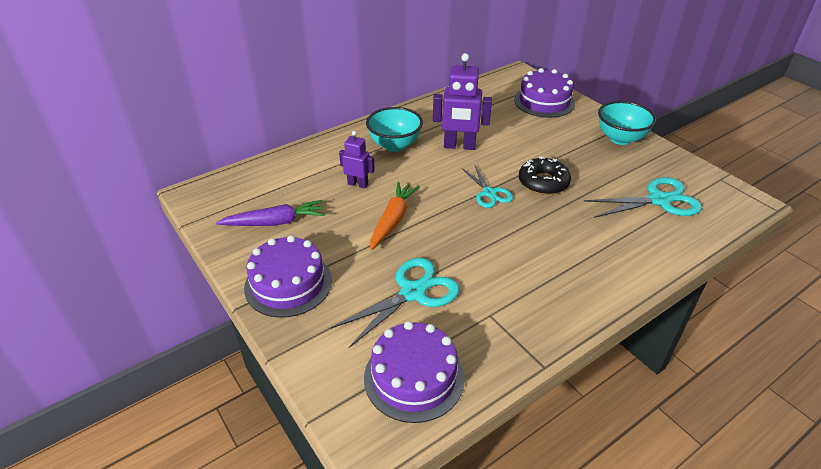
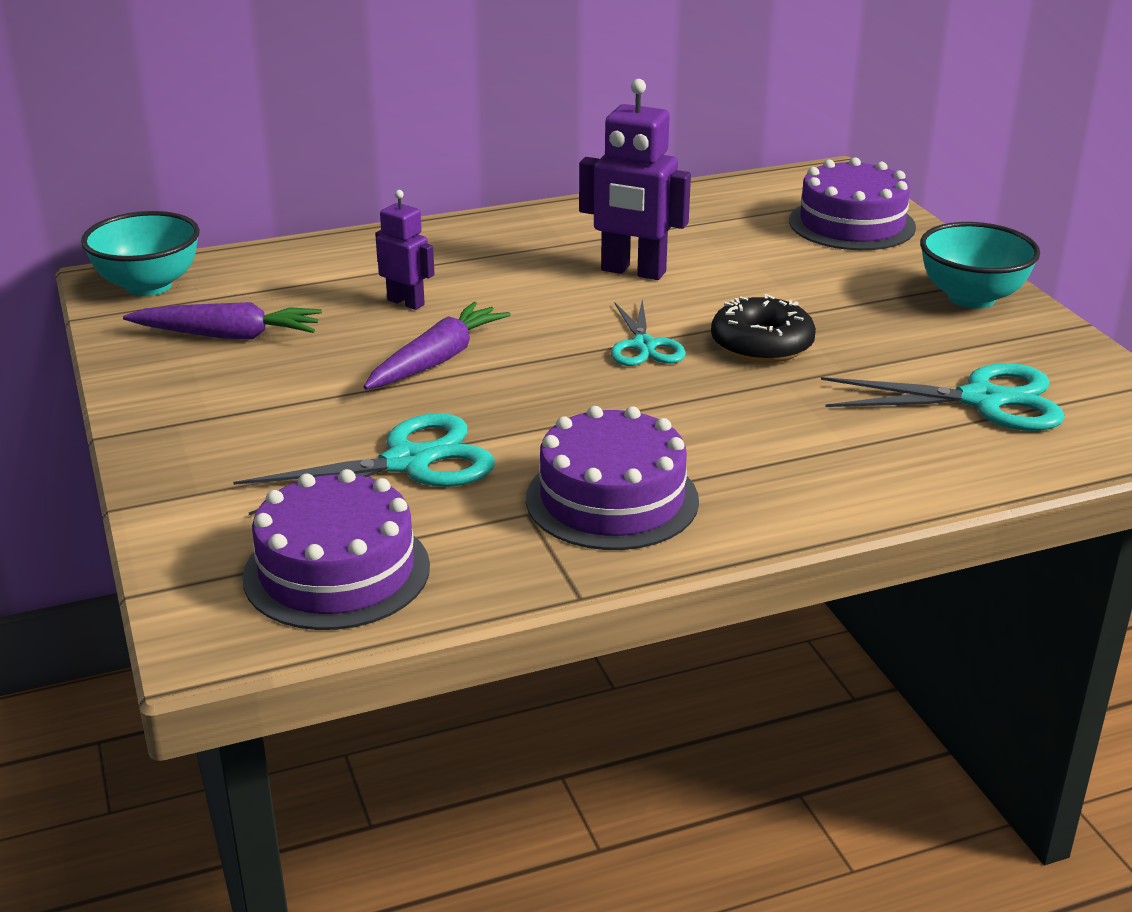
camera: 15 degrees right, 10 degrees down
purple cake [244,235,332,318] -> purple cake moved to [526,406,699,550]
turquoise bowl [366,107,423,152] -> turquoise bowl moved to [81,211,200,296]
orange carrot [370,182,420,250] -> purple carrot [364,302,511,389]

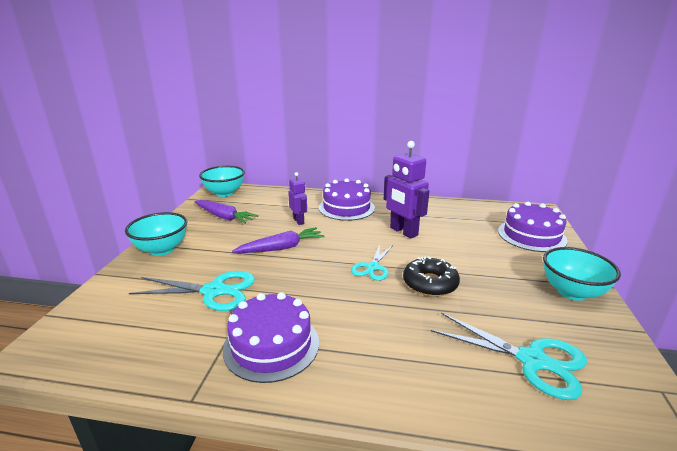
camera: 30 degrees right, 5 degrees down
purple cake [243,469,430,630] -> purple cake moved to [319,178,375,221]
none -> turquoise bowl [125,212,187,256]

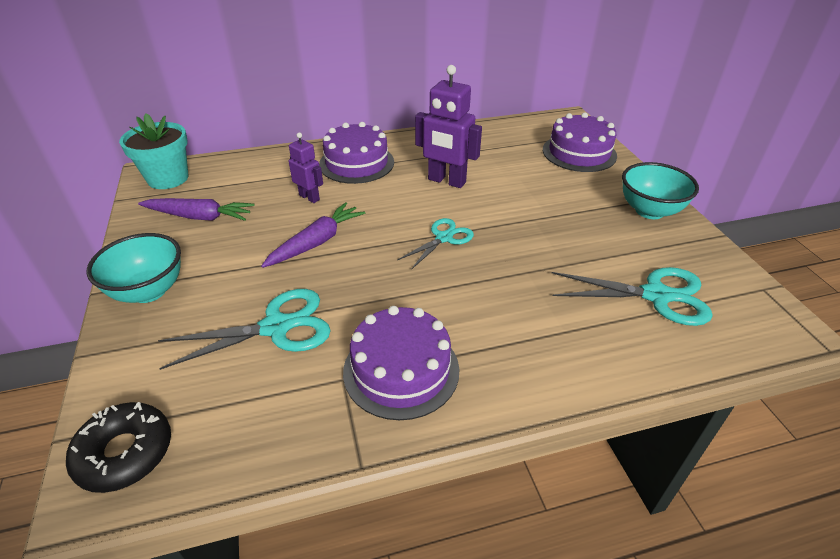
camera: 25 degrees left, 15 degrees up
turquoise bowl [199,166,245,197] -> turquoise flower pot [119,113,189,189]
turquoise scissors [351,244,393,281] -> turquoise scissors turned 135 degrees counterclockwise [397,218,474,270]
black donut [403,256,460,297] -> black donut moved to [66,402,171,493]

